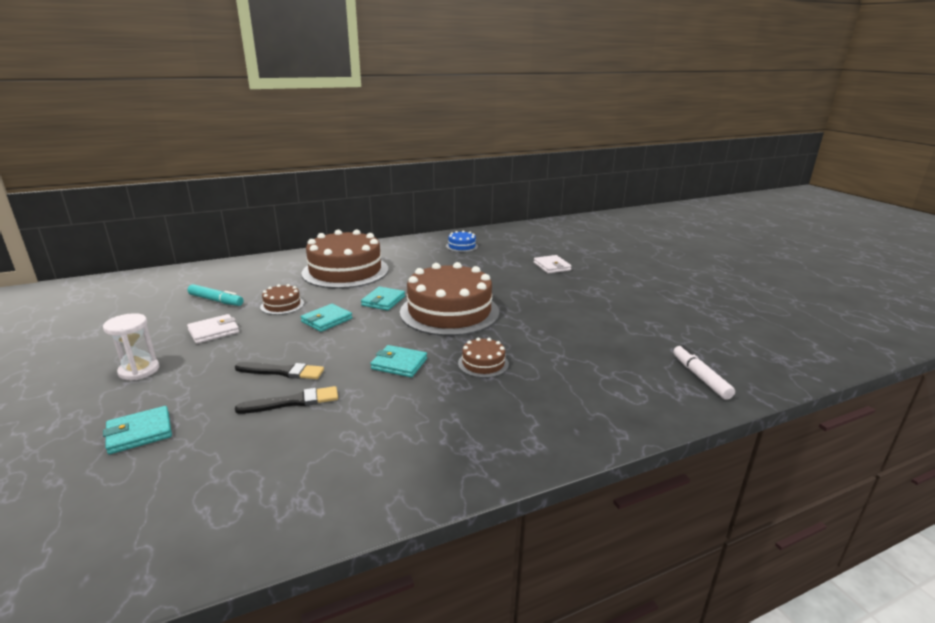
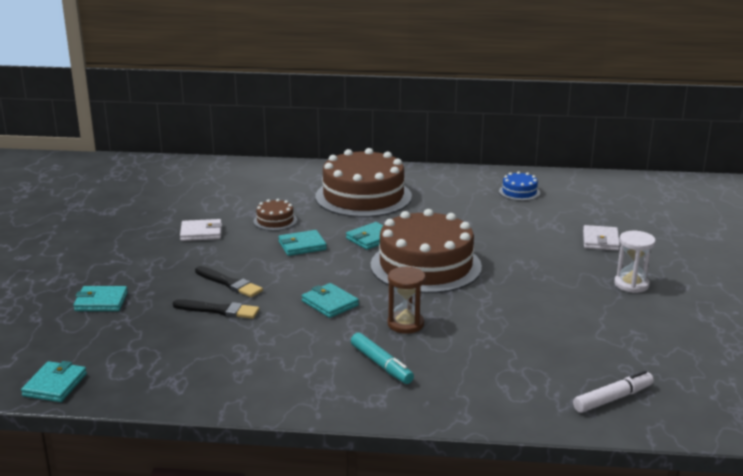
camera: 30 degrees right, 0 degrees up
white hourglass [103,313,159,380] -> white hourglass moved to [614,231,656,293]
turquoise marker [188,284,244,306] -> turquoise marker moved to [351,333,414,384]
brown cake [458,338,509,378] -> brown hourglass [387,267,426,334]
white marker [673,345,735,400] -> white marker turned 45 degrees clockwise [573,371,654,413]
none -> turquoise wallet [21,361,87,402]

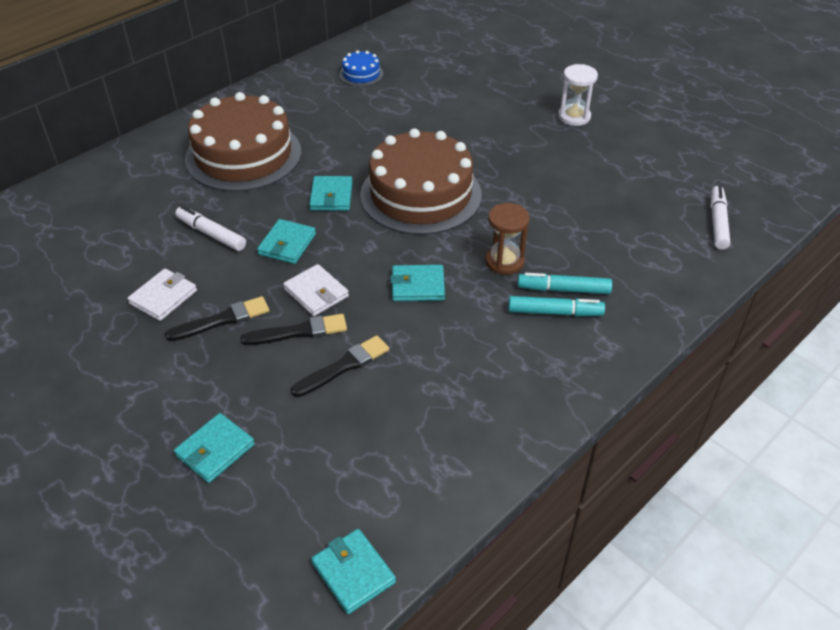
camera: 50 degrees left, 20 degrees up
brown cake [253,199,297,231] -> white marker [175,206,246,251]
white wallet [583,225,620,251] -> white wallet moved to [283,264,349,316]
none -> black brush [165,296,269,341]
none -> turquoise marker [518,273,612,294]

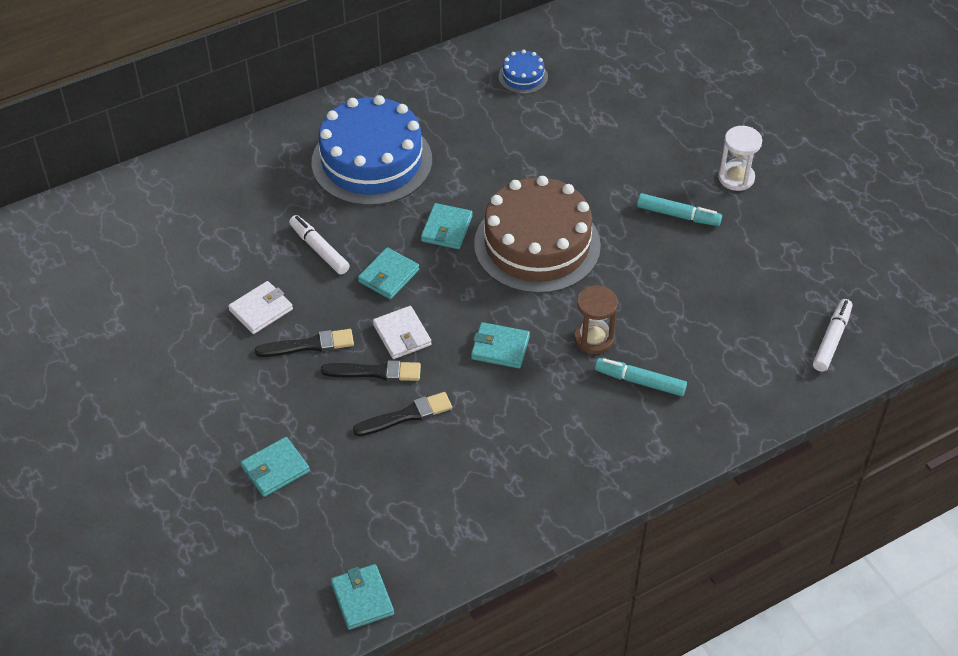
camera: 15 degrees right, 5 degrees up
brown cake [185,92,301,192] -> blue cake [312,95,432,206]
turquoise marker [508,296,605,316] -> turquoise marker moved to [637,193,722,226]

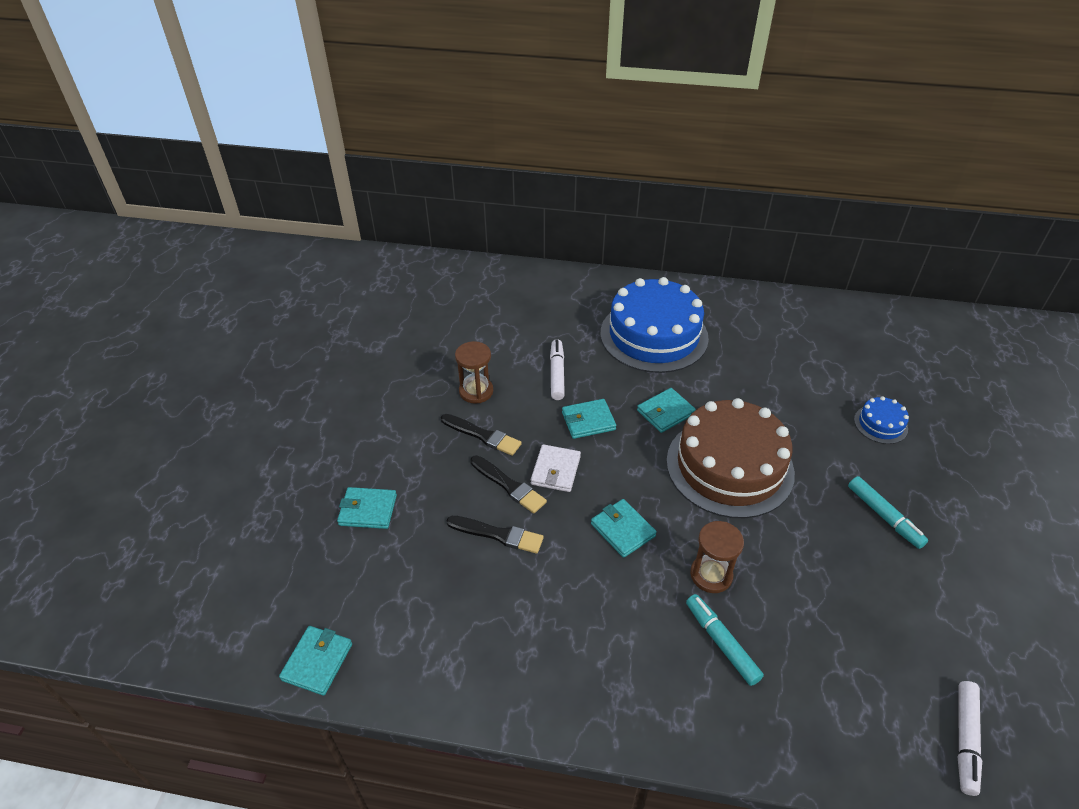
camera: 40 degrees right, 5 degrees down
white wallet [228,281,293,334] -> brown hourglass [455,341,493,404]
blue cake [499,50,548,94] -> blue cake moved to [854,396,909,444]
white hourglass [718,126,762,191] -> none
white marker [813,299,852,372] -> white marker turned 135 degrees clockwise [958,681,982,796]

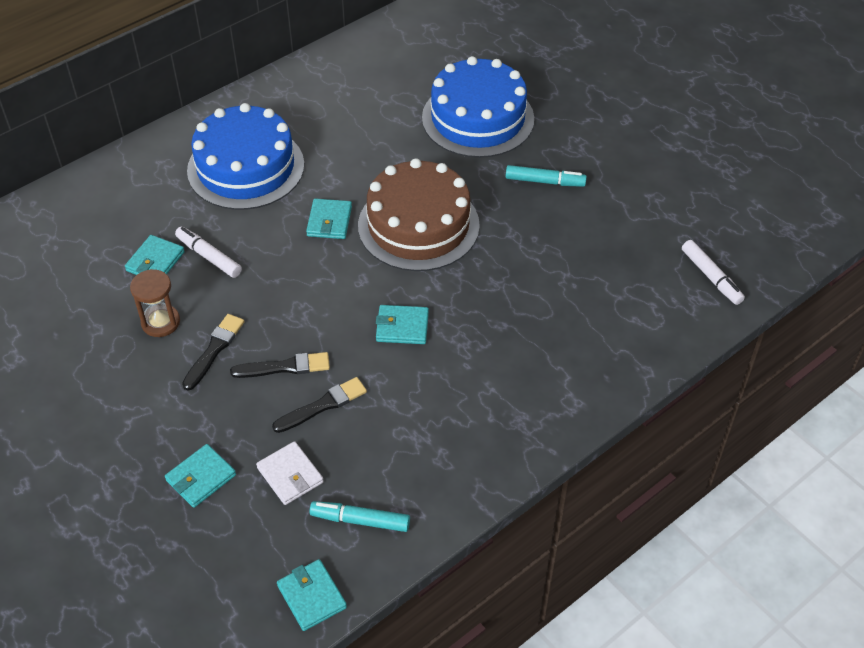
camera: 50 degrees left, 5 degrees up
black brush [441,414,522,456] -> black brush turned 45 degrees counterclockwise [182,314,245,391]
white wallet [531,444,581,492] -> white wallet moved to [256,441,324,505]
turquoise wallet [562,399,616,439] -> turquoise wallet moved to [125,235,185,275]
turquoise marker [686,594,764,686] -> turquoise marker moved to [310,501,410,532]
brown hourglass [690,521,744,593] -> none
blue cake [854,396,909,444] -> blue cake [422,56,534,158], size x2.33

